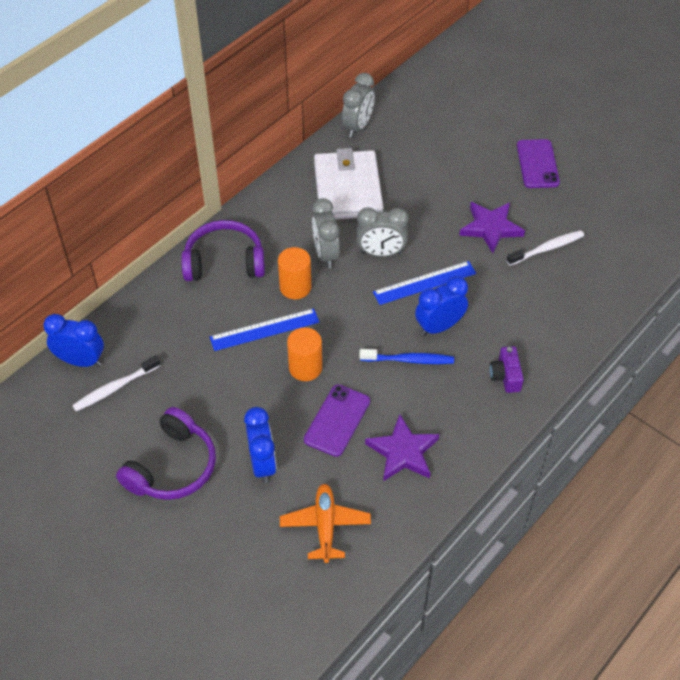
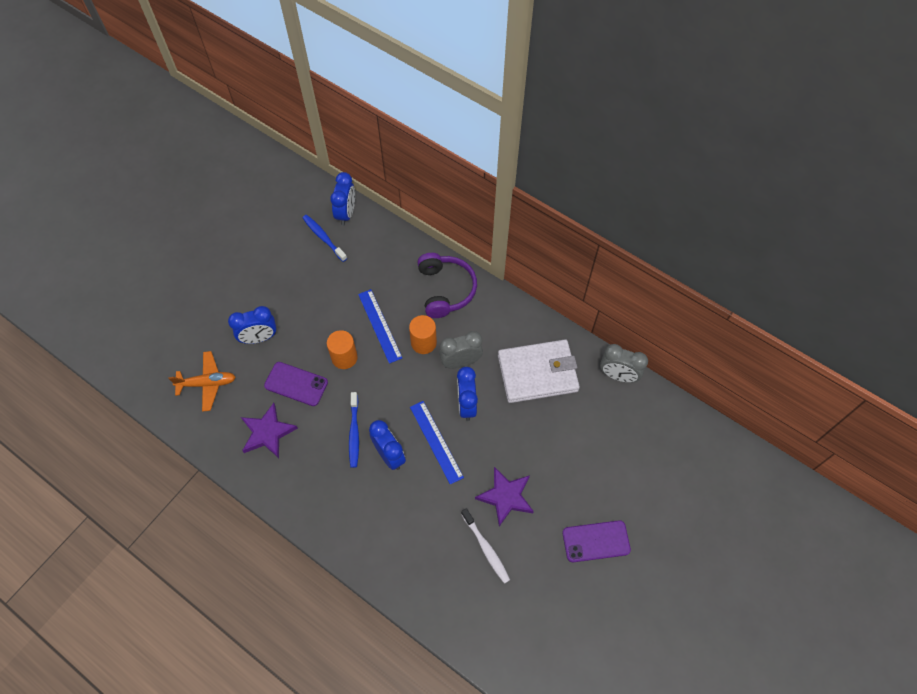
camera: 85 degrees right, 10 degrees up
white toothbrush [72,355,161,411] -> blue toothbrush [302,215,347,262]
purple headphones [116,407,216,500] -> none
grey clock [357,207,409,257] -> blue clock [457,367,478,421]
purple camera [489,346,524,393] -> none

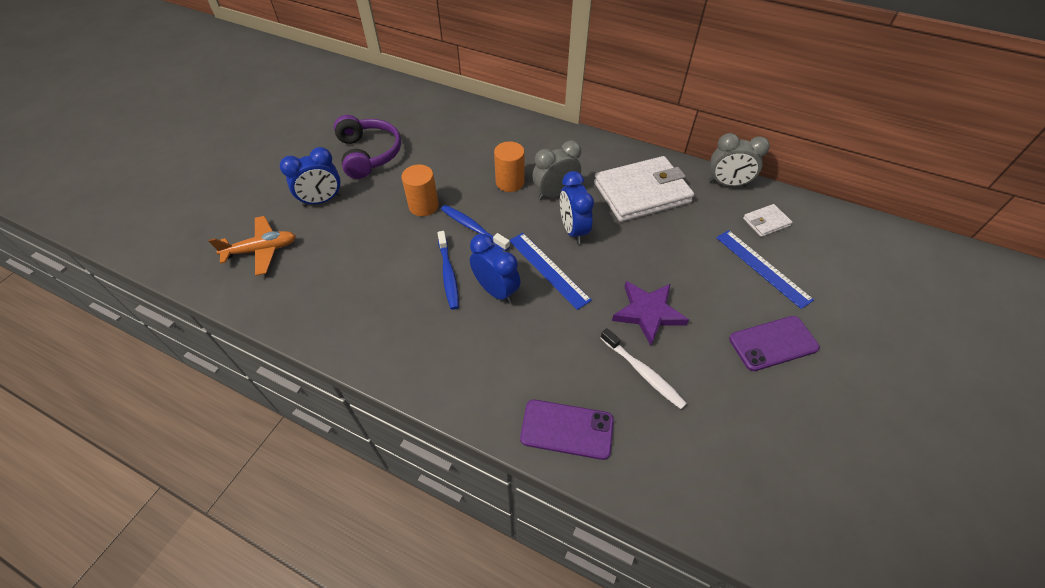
camera: 10 degrees left, 10 degrees down
purple star [241,403,298,458] -> none
purple phone [264,362,328,406] -> purple phone moved to [520,399,614,460]
blue toothbrush [302,215,347,262] -> blue toothbrush moved to [441,205,510,251]
blue clock [330,172,355,226] -> none
blue ruler [358,289,402,364] -> blue ruler moved to [716,230,814,309]
purple headphones [417,253,477,318] -> purple headphones moved to [334,115,401,179]
none -> white wallet [743,204,792,237]

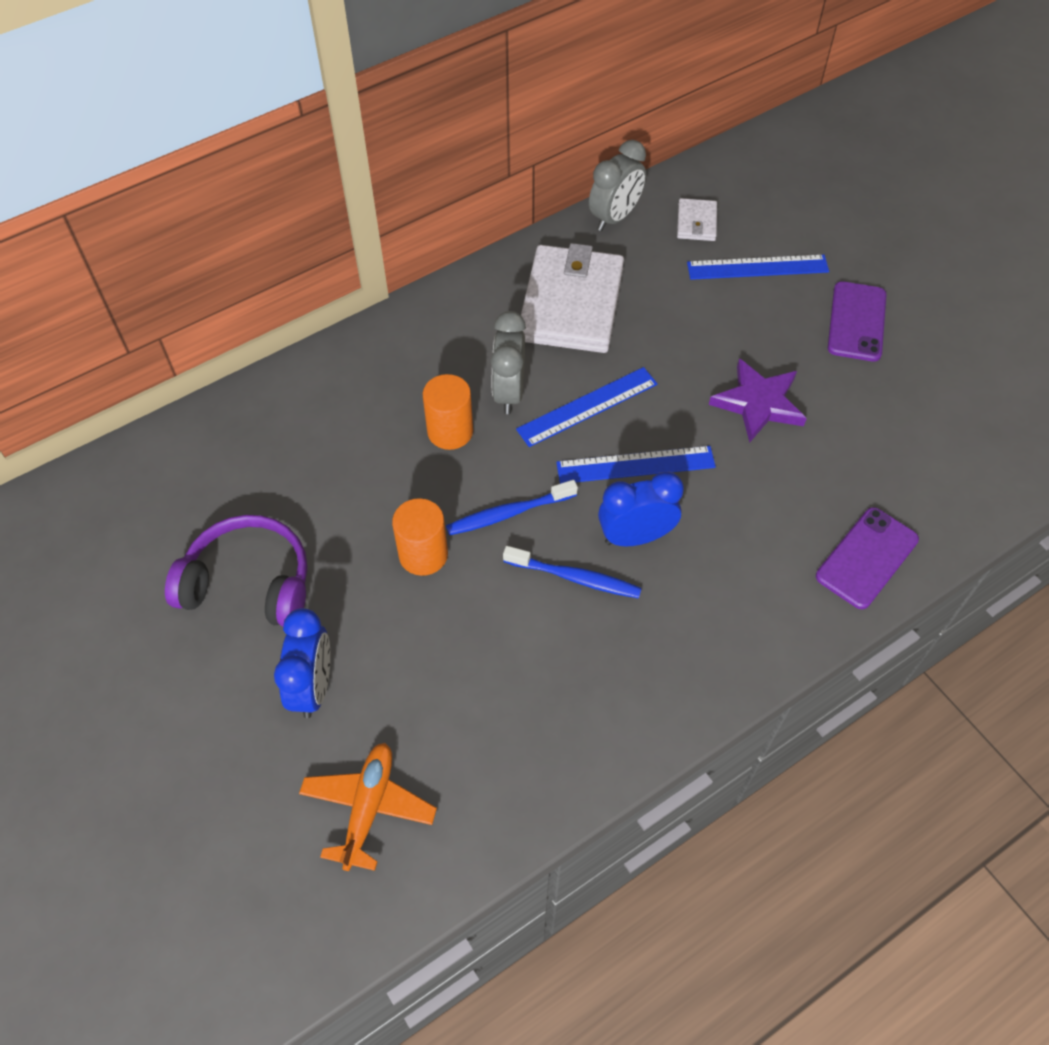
camera: 60 degrees left, 5 degrees up
blue clock [560,171,594,244] -> blue ruler [516,367,658,447]
white toothbrush [601,328,687,409] -> none

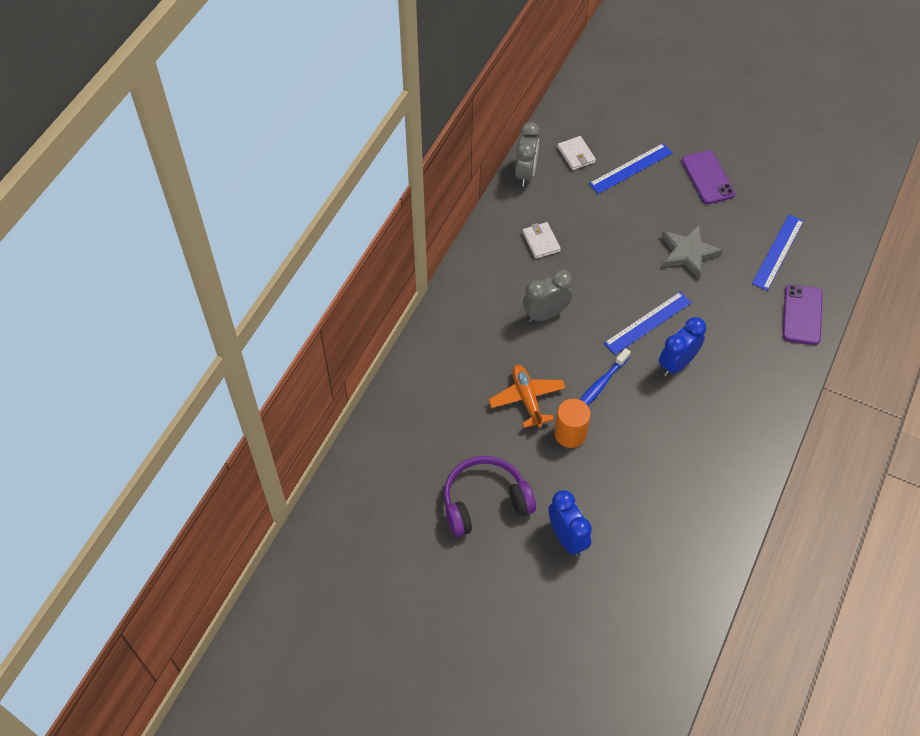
camera: 30 degrees left, 0 degrees up
orange plane [299,743,437,871] -> orange plane moved to [488,365,566,428]
orange cylinder [422,374,473,450] -> none
grey clock [491,311,526,414] -> grey clock turned 90 degrees clockwise [523,270,573,322]
blue toothbrush [503,546,642,599] -> none
blue ruler [516,367,658,447] -> blue ruler moved to [752,215,804,291]
white wallet [521,243,624,353] -> white wallet [522,222,561,259], size x0.45
purple star [709,358,807,443] -> grey star [662,225,723,279]

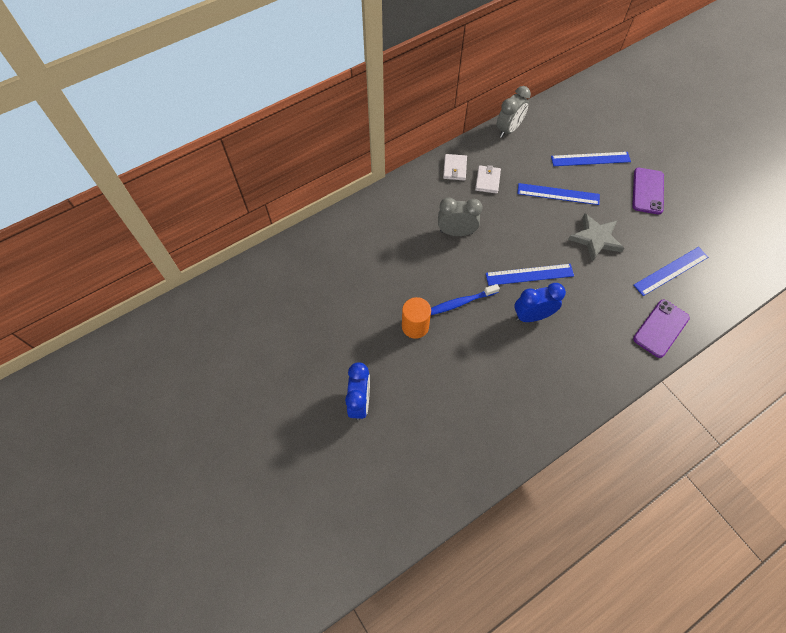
camera: 30 degrees right, 5 degrees up
purple headphones [444,456,536,537] -> none
orange plane [488,365,566,428] -> none
white wallet [557,136,596,170] -> white wallet moved to [443,154,467,181]
none -> blue ruler [517,183,600,205]

